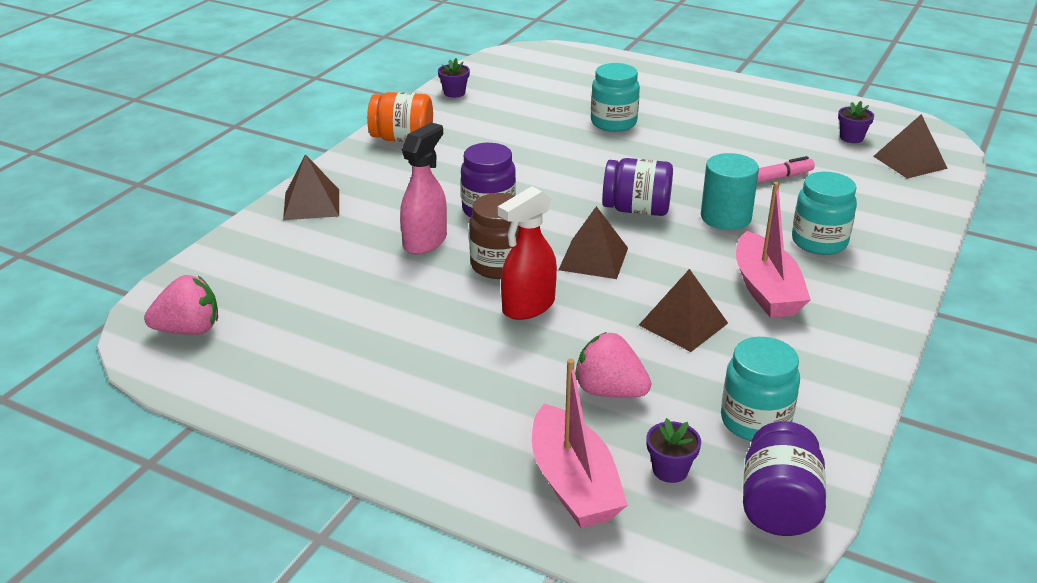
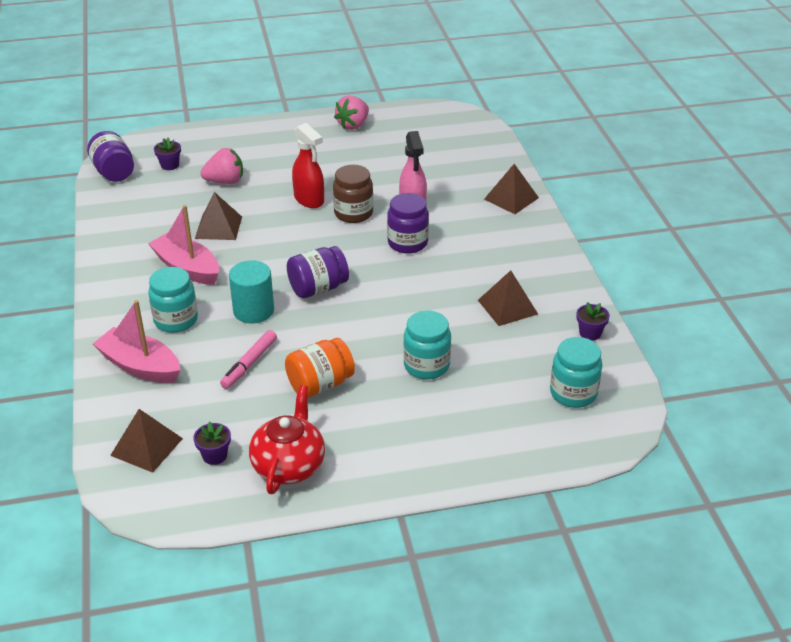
camera: 140 degrees right, 5 degrees up
pink strawberry [144,275,218,335] -> pink strawberry moved to [334,95,369,130]
orange jar [367,92,433,142] -> orange jar moved to [285,338,355,398]
red spray bottle [498,186,557,320] -> red spray bottle turned 135 degrees clockwise [292,123,324,208]
pink boat [532,358,628,528] -> pink boat moved to [93,300,180,383]
brown pyramid [559,206,628,279] -> brown pyramid moved to [478,270,538,326]
turquoise jar [721,337,800,441] -> turquoise jar moved to [550,337,602,408]
none -> red teapot [249,385,325,494]

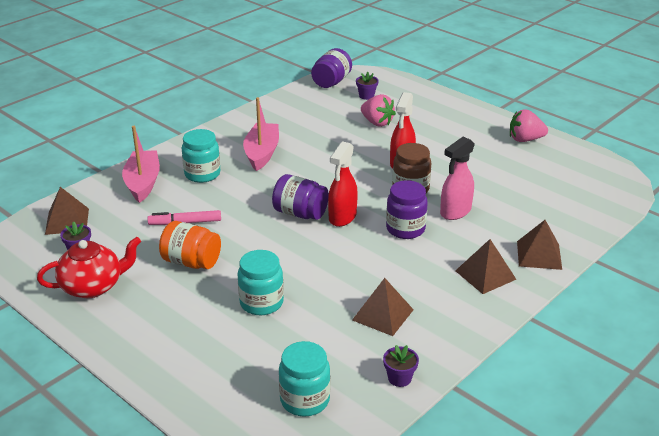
camera: 55 degrees right, 5 degrees down
brown pyramid [195,192,242,240] -> brown pyramid moved to [455,239,517,294]
turquoise cylinder [229,260,274,324] -> none
none -> red spray bottle [328,141,358,227]

